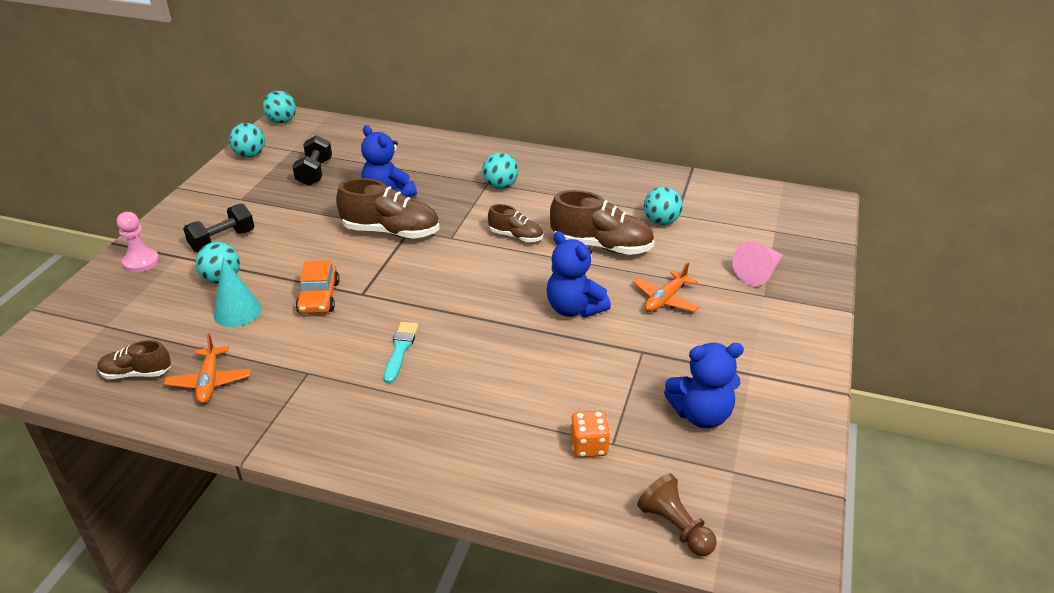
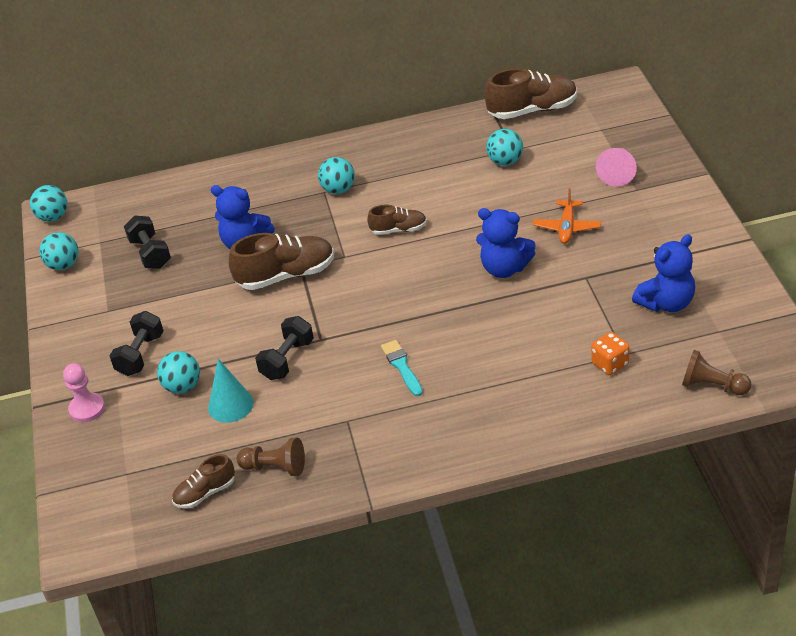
camera: 25 degrees left, 5 degrees up
orange plane [164,333,251,404] -> brown pawn [237,438,305,476]
orange car [296,261,339,314] -> black dumbbell [255,316,314,380]
brown shoe [550,190,655,255] -> brown shoe moved to [485,68,577,119]

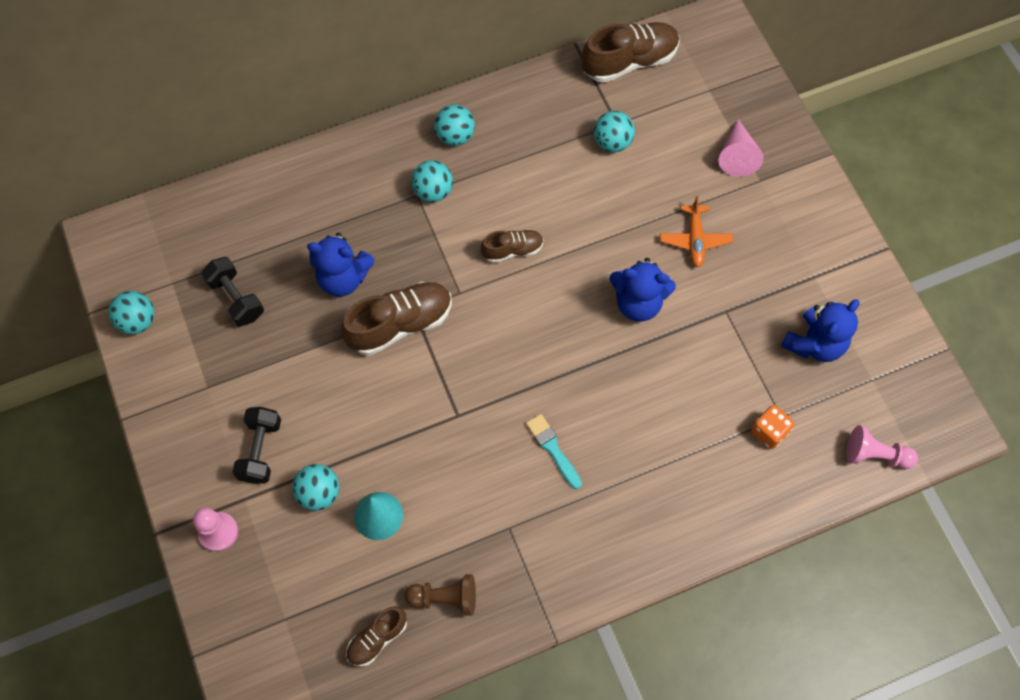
camera: 15 degrees left, 25 degrees up
turquoise ball [30,185,67,222] -> turquoise ball moved to [434,104,475,146]
black dumbbell [255,316,314,380] -> none
brown pawn [682,350,751,395] -> pink pawn [846,425,918,469]

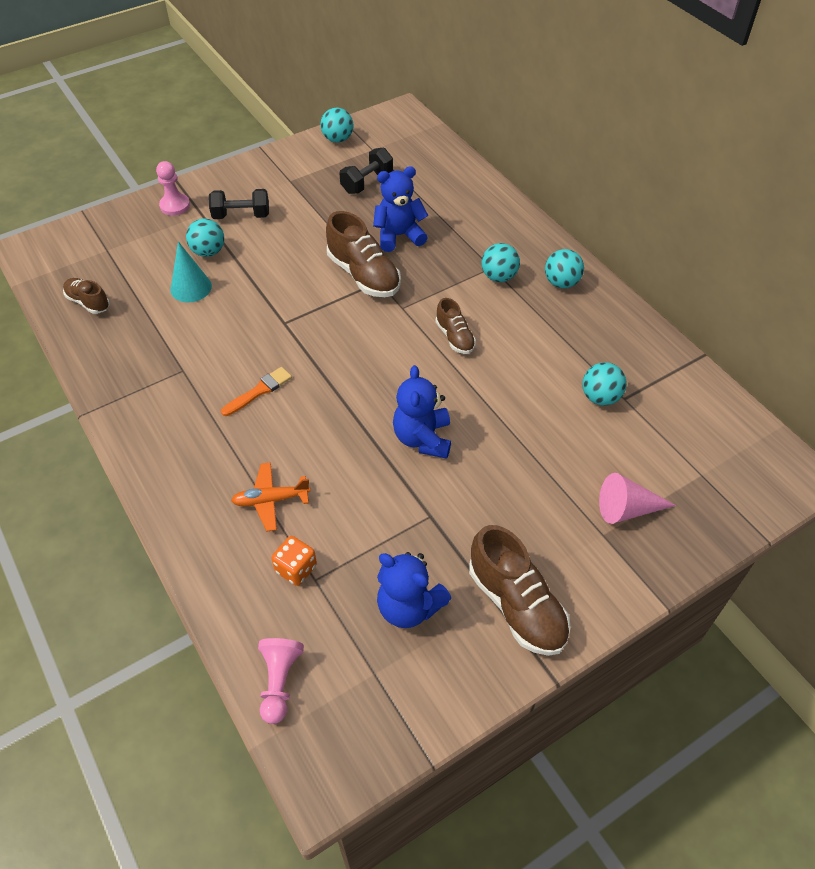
camera: 80 degrees right, 15 degrees down
blue teddy bear [307,232,375,297] -> blue teddy bear turned 75 degrees clockwise [373,166,429,252]
brown pawn [404,574,476,616] -> none
turquoise brush [526,414,582,489] -> orange brush [221,367,292,416]
brown shoe [582,22,680,83] -> brown shoe moved to [469,525,571,656]
orange plane [660,196,733,267] -> orange plane moved to [231,462,311,532]

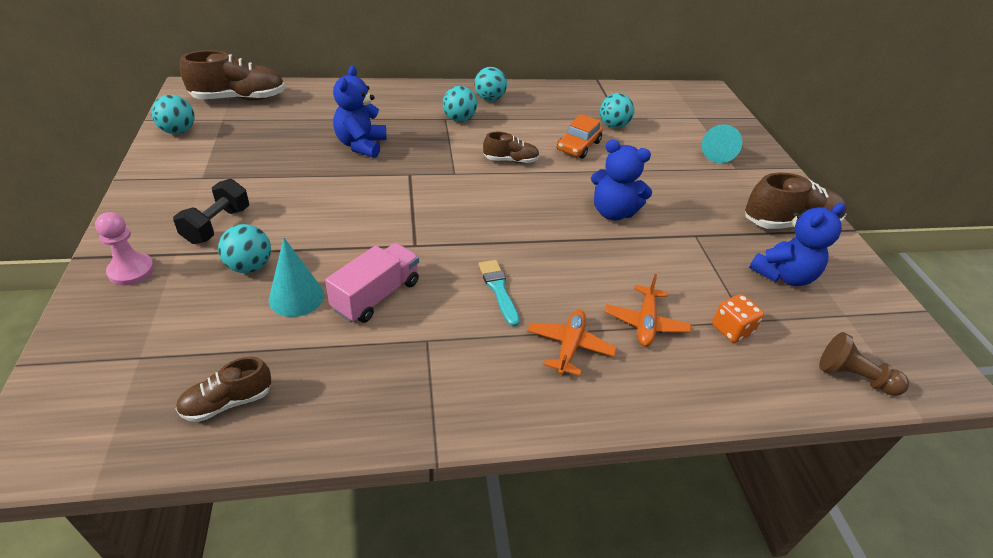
camera: 70 degrees left, 10 degrees down
orange brush [221,367,292,416] -> turquoise brush [479,260,519,327]
pink pawn [258,638,304,724] -> brown pawn [819,332,909,396]
brown shoe [326,211,401,297] -> brown shoe moved to [180,50,285,100]
black dumbbell [339,147,393,194] -> none
pink cone [599,473,676,524] -> turquoise cone [702,124,742,163]
none -> pink truck [325,243,419,323]
none -> orange plane [527,309,616,376]
none -> orange car [557,114,603,159]

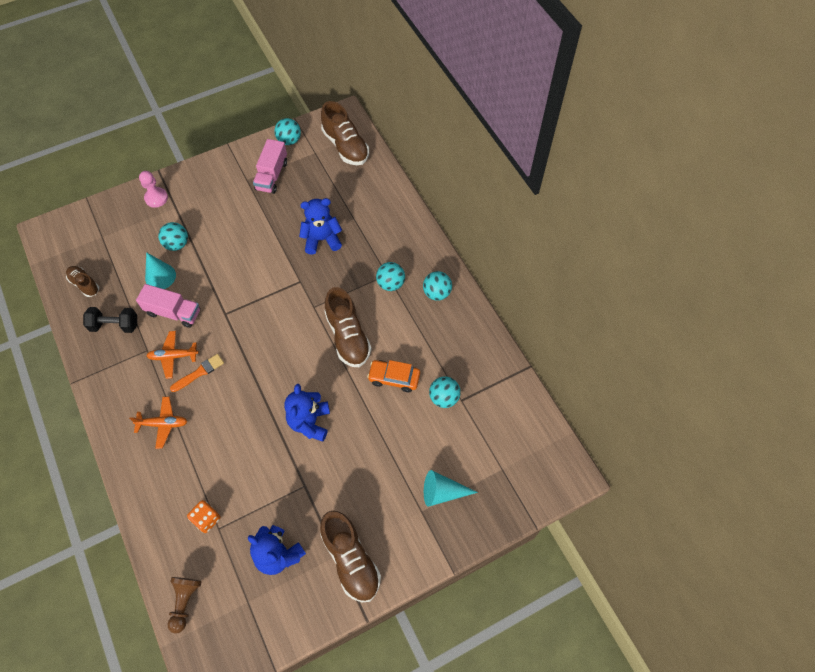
camera: 75 degrees right, 20 degrees up
black dumbbell [173,179,249,244] -> black dumbbell moved to [83,307,137,333]
turquoise brush [479,260,519,327] -> orange brush [170,354,224,392]
brown shoe [483,132,540,163] -> brown shoe [325,287,372,367], size x1.76
orange plane [605,274,691,347] -> orange plane moved to [146,331,199,379]
none -> pink truck [253,139,287,194]

